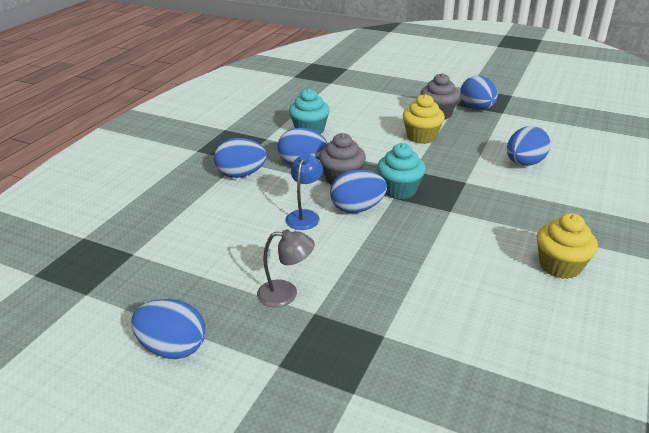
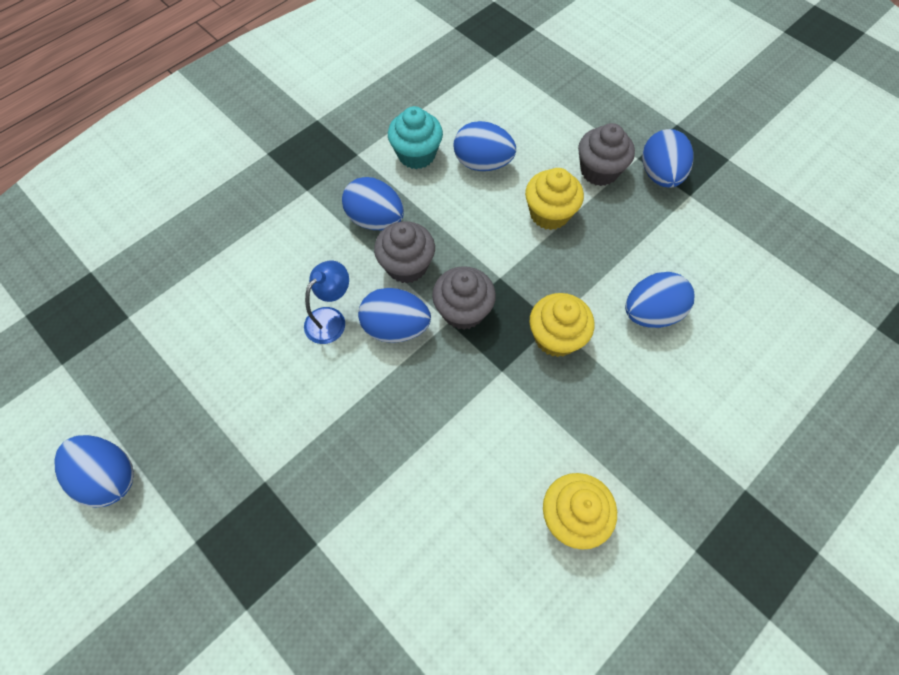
camera: 20 degrees right, 30 degrees up
blue egg [214,138,267,178] -> blue egg moved to [453,121,516,171]
grey lamp [257,229,315,307] -> none
turquoise cupcake [377,143,426,199] -> grey cupcake [432,266,496,330]
none -> yellow cupcake [530,293,594,357]

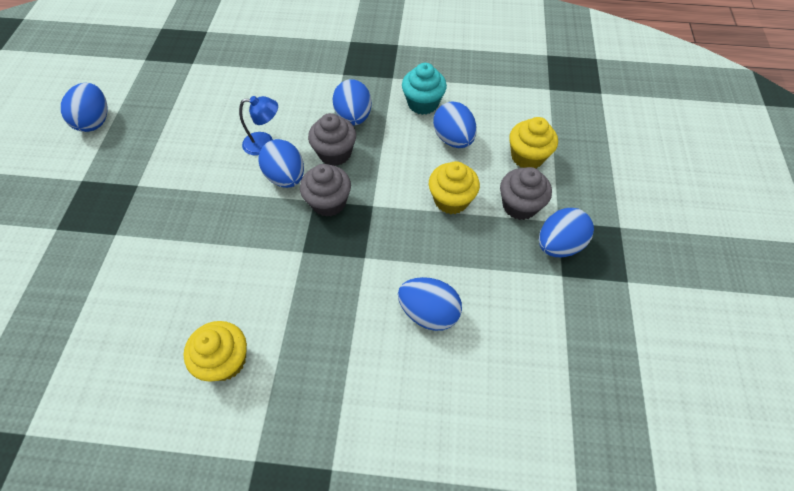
camera: 50 degrees right, 5 degrees down
yellow cupcake [530,293,594,357] -> yellow cupcake moved to [509,117,558,168]

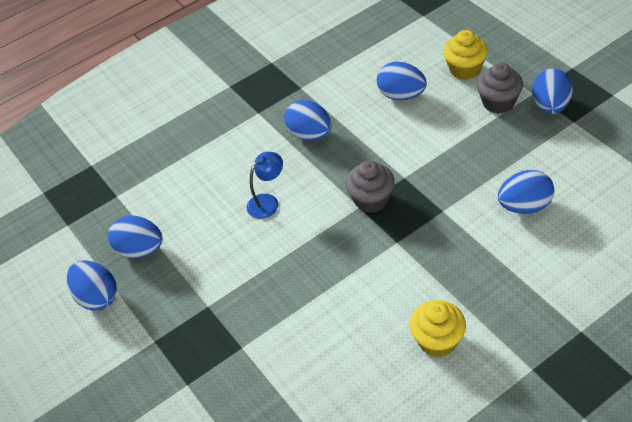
camera: 35 degrees left, 10 degrees down
blue egg [258,139,304,188] -> blue egg moved to [108,215,163,258]
grey cupcake [308,113,356,166] -> none
turquoise cupcake [402,63,447,115] -> none
yellow cupcake [429,161,480,214] -> none

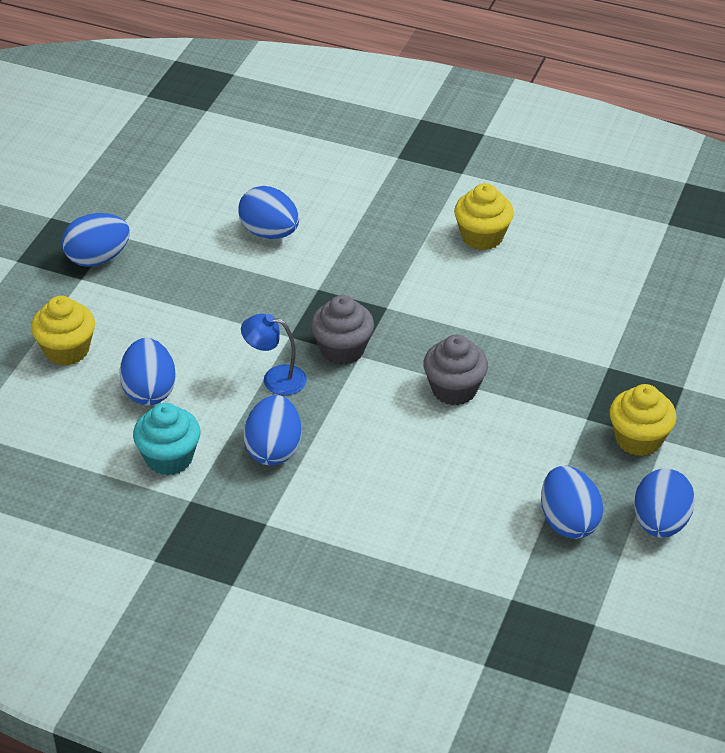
camera: 130 degrees left, 5 degrees down
blue lamp [247,152,283,219] -> blue lamp moved to [241,314,307,396]
grey cupcake [477,62,523,113] -> grey cupcake moved to [423,335,488,405]
none -> turquoise cupcake [133,403,201,476]
none -> yellow cupcake [609,384,676,456]

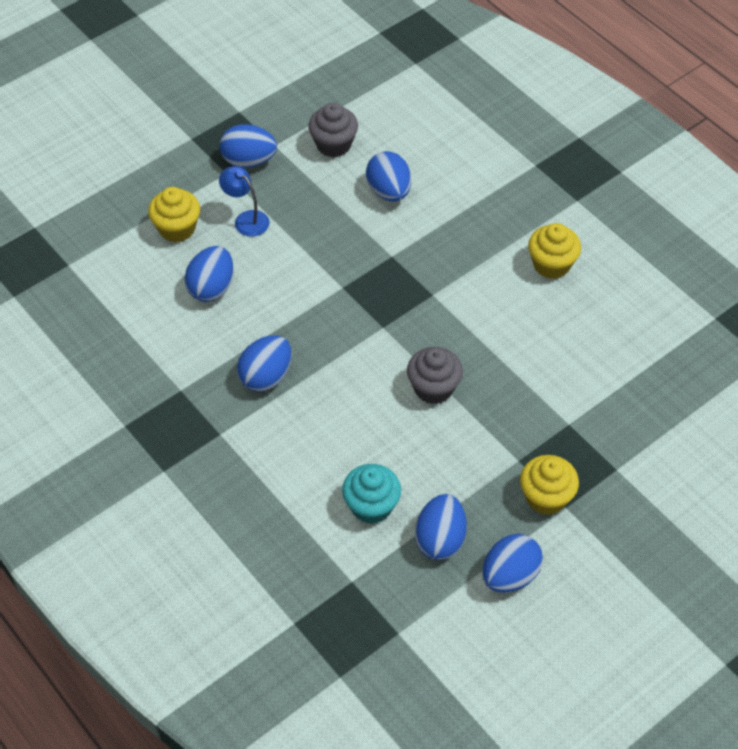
camera: 30 degrees right, 10 degrees up
turquoise cupcake [133,403,201,476] -> turquoise cupcake moved to [342,464,401,524]
blue lamp [241,314,307,396] -> blue lamp moved to [219,166,270,237]
grey cupcake [311,295,374,365] -> grey cupcake moved to [308,103,358,158]

